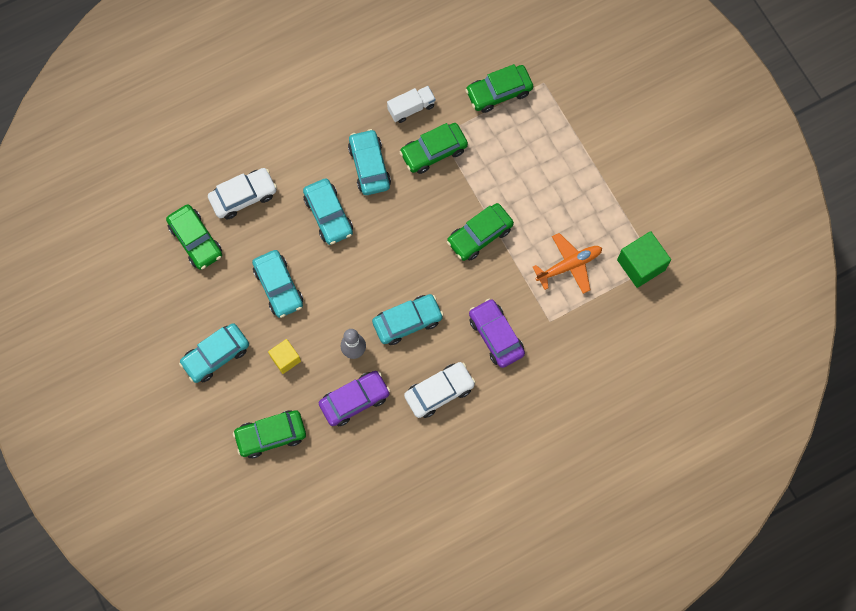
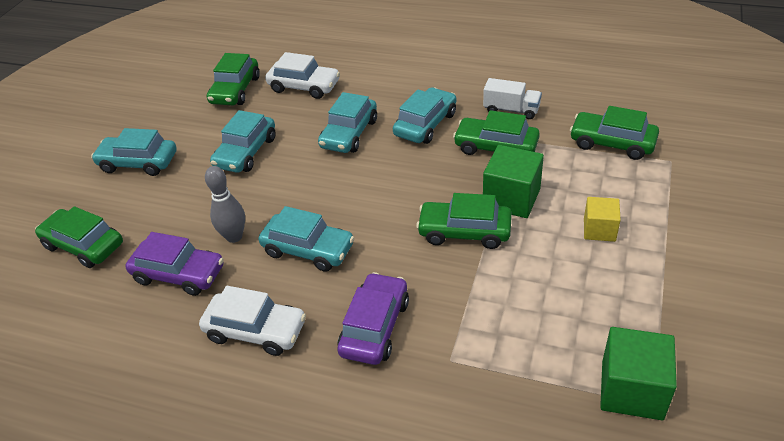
camera: 50 degrees right, 30 degrees down
yellow cube [268,339,301,374] -> yellow cube moved to [584,197,621,242]
orange plane [533,233,602,294] -> none
none -> green cube [483,145,544,218]

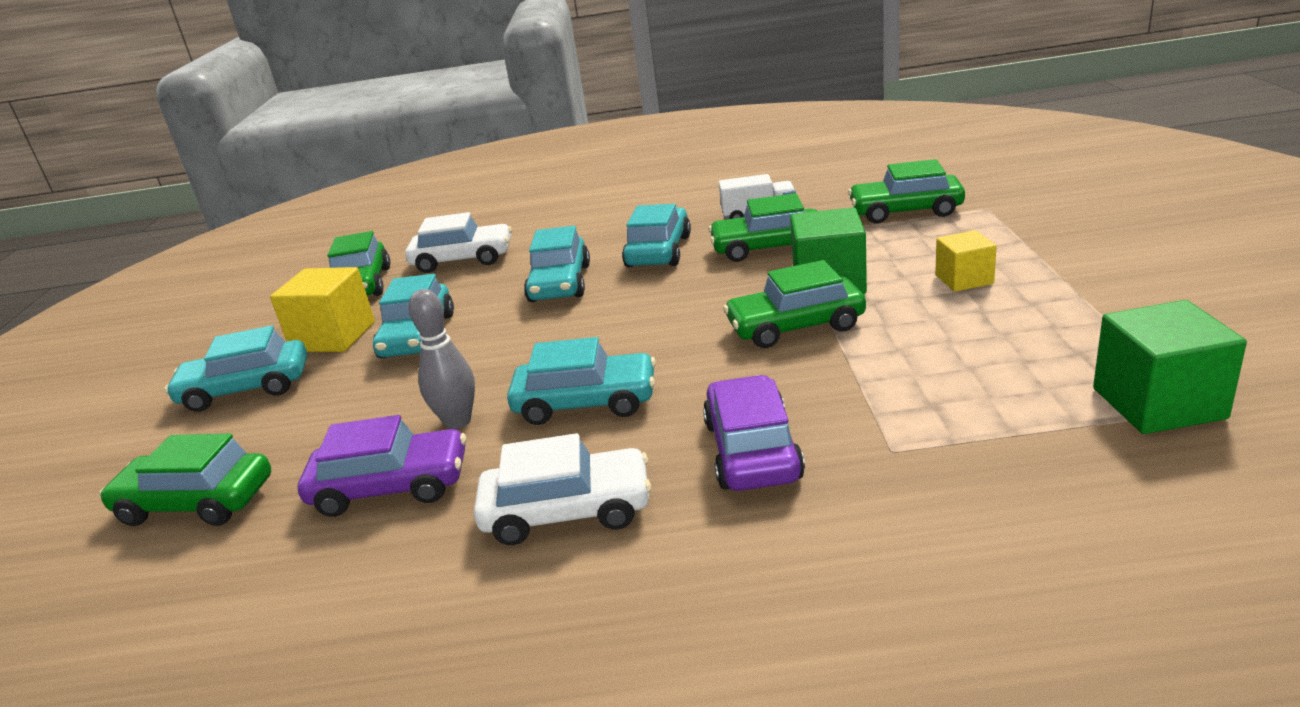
camera: 20 degrees left, 15 degrees down
none -> yellow cube [270,267,375,352]

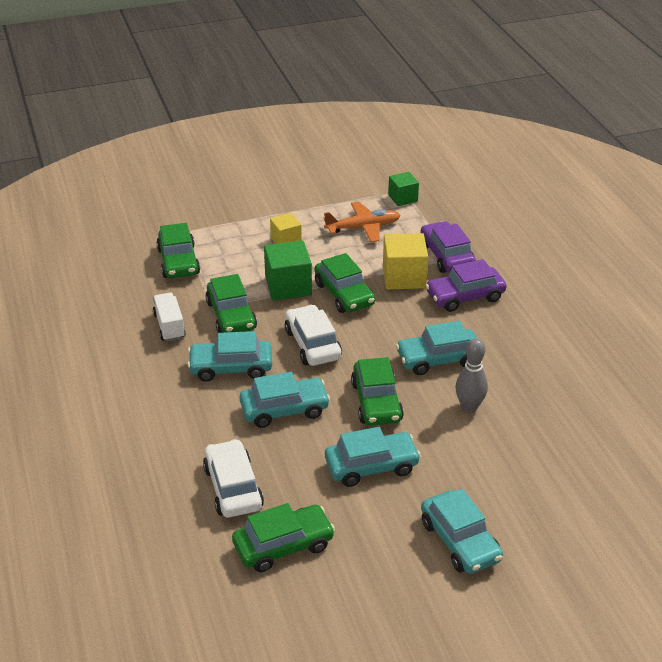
camera: 110 degrees left, 10 degrees up
green car [99,433,271,526] -> green car moved to [351,357,404,426]
yellow cube [270,267,375,352] -> yellow cube moved to [383,233,428,289]
purple car [298,415,466,517] -> purple car moved to [421,221,476,273]
white car [474,433,651,545] -> white car moved to [285,305,342,366]
turquoise car [507,337,656,425] -> turquoise car turned 90 degrees counterclockwise [396,321,477,375]
green cube [1093,300,1247,434] -> green cube [388,172,419,206], size x0.62
none -> orange plane [324,202,400,242]

